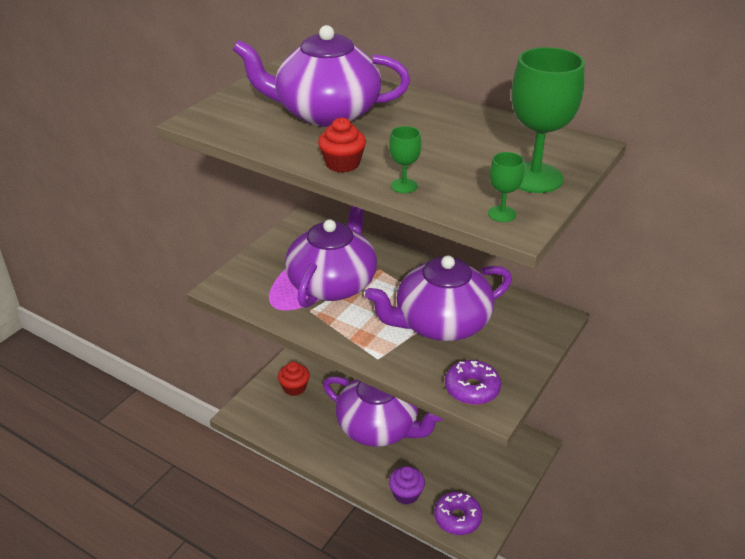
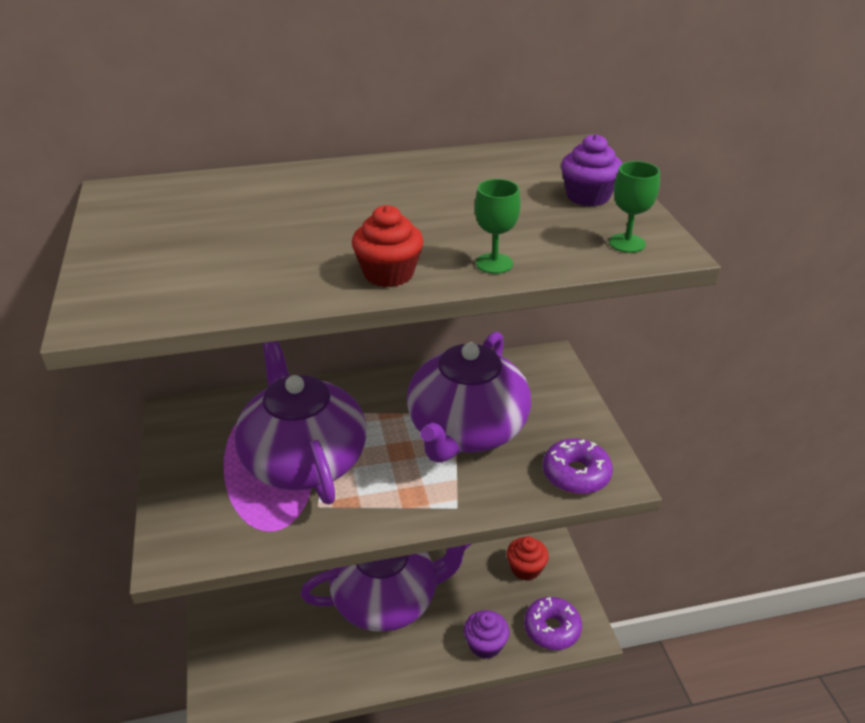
camera: 45 degrees left, 0 degrees up
purple teapot [233,25,410,127] -> none
red cupcake [278,362,310,396] -> red cupcake moved to [507,537,549,581]
green goblet [511,47,585,193] -> purple cupcake [561,134,622,206]

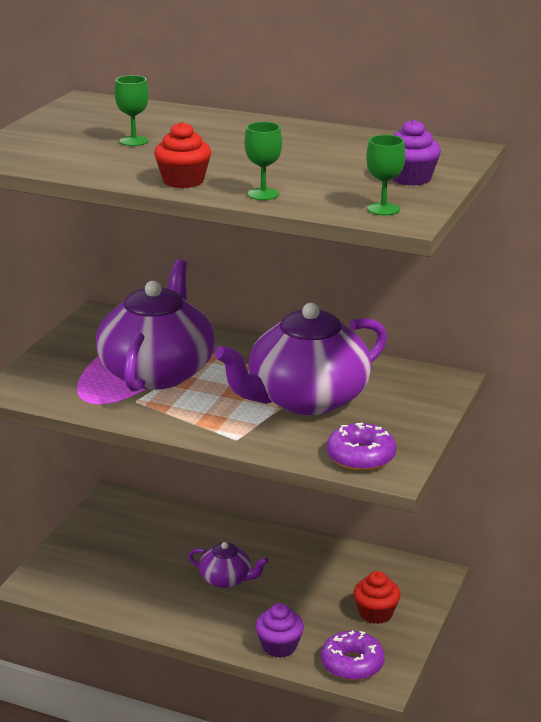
camera: 35 degrees right, 10 degrees down
purple teapot [300,544,471,632] -> purple teapot [188,542,268,588], size x0.47
none -> green goblet [115,75,149,146]

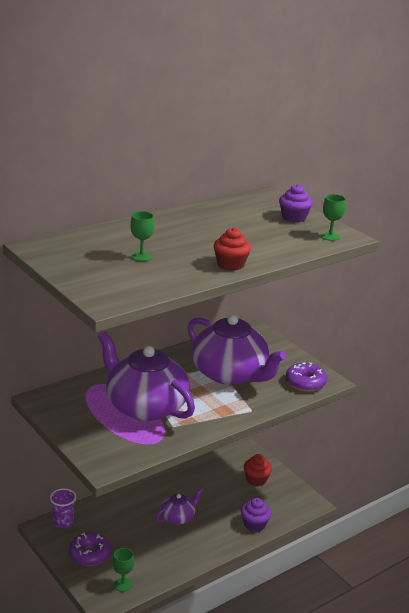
camera: 60 degrees left, 0 degrees up
purple teapot [214,303,387,415] -> purple teapot turned 45 degrees counterclockwise [188,314,287,385]
green goblet [244,122,282,200] -> green goblet moved to [113,548,134,592]
purple donut [321,631,385,681] -> purple donut moved to [69,532,111,566]
none -> purple cup [50,488,76,528]

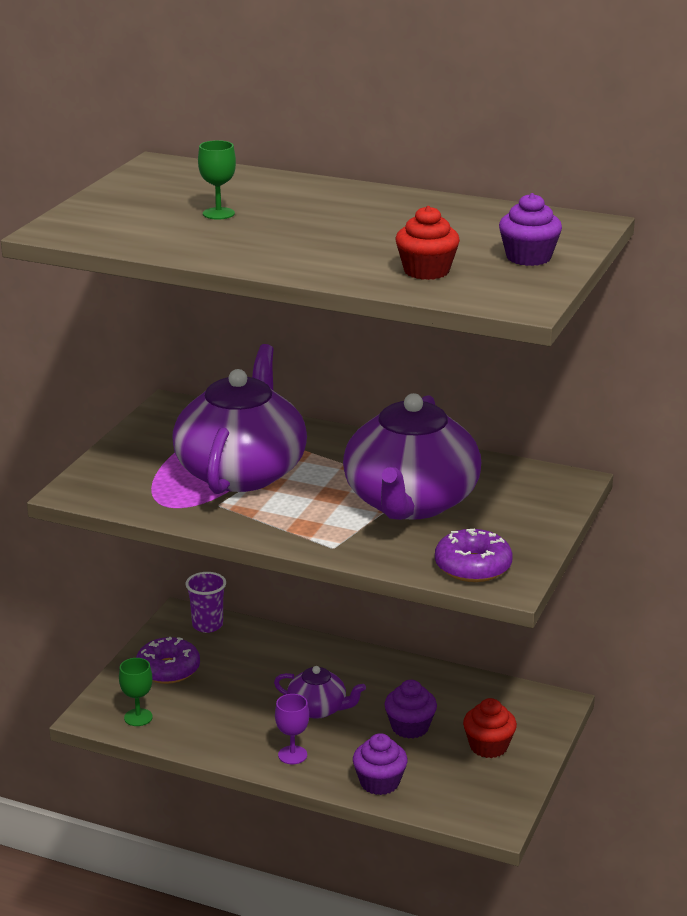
camera: 60 degrees right, 0 degrees up
red cupcake [213,227,251,271] -> red cupcake moved to [396,206,460,280]
green goblet [321,194,346,241] -> none
none -> purple goblet [275,694,309,764]
none -> purple cupcake [385,680,437,739]

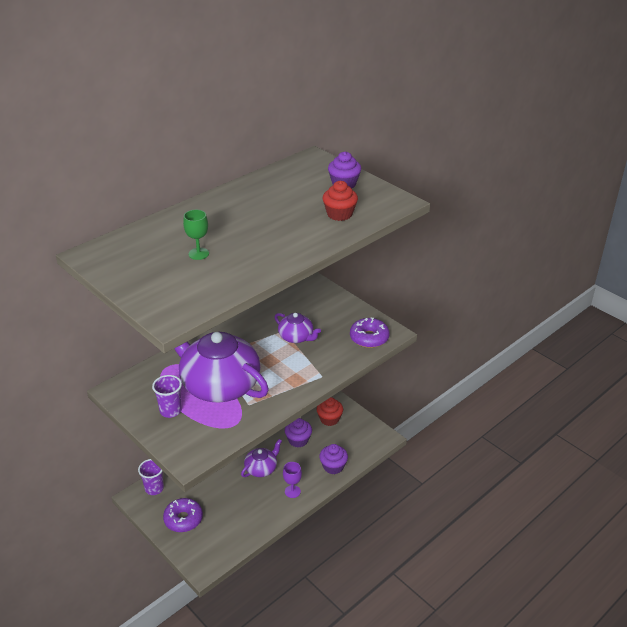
camera: 65 degrees left, 10 degrees up
green goblet [119,658,153,726] -> none
purple teapot [343,393,481,520] -> purple teapot [275,313,321,343], size x0.47
none -> purple cup [152,375,182,418]

